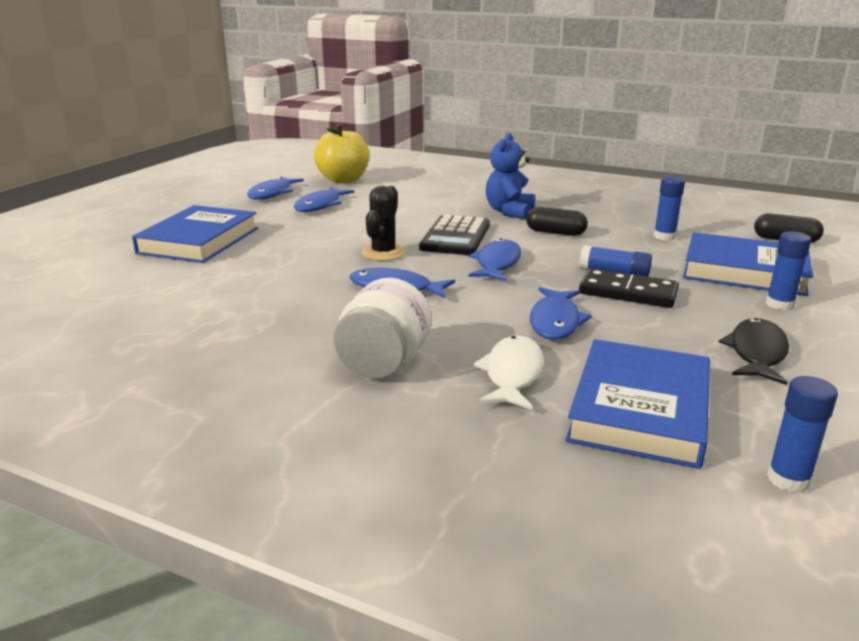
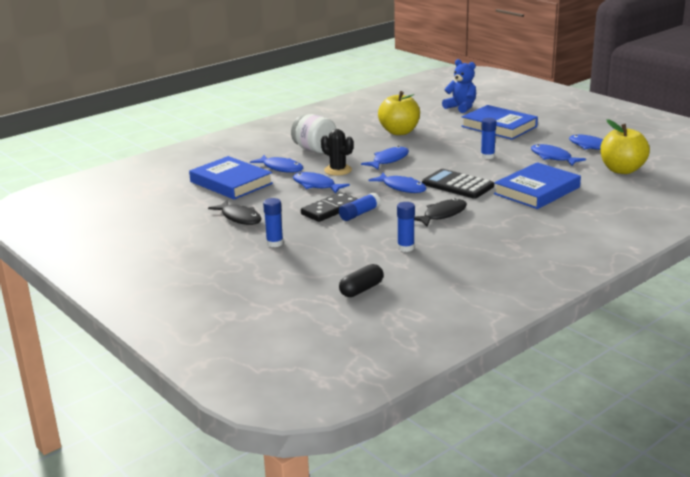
camera: 115 degrees right, 0 degrees up
black cactus [361,186,406,261] -> black cactus moved to [321,129,354,176]
white fish [473,335,543,410] -> blue fish [250,155,303,173]
blue teddy bear [486,133,535,219] -> blue teddy bear moved to [442,59,476,113]
black capsule [526,207,588,236] -> black fish [414,198,467,226]
blue book [683,232,813,296] -> blue book moved to [494,162,581,209]
blue glue stick [767,376,838,493] -> blue glue stick moved to [481,118,497,159]
none -> yellow apple [378,91,420,135]

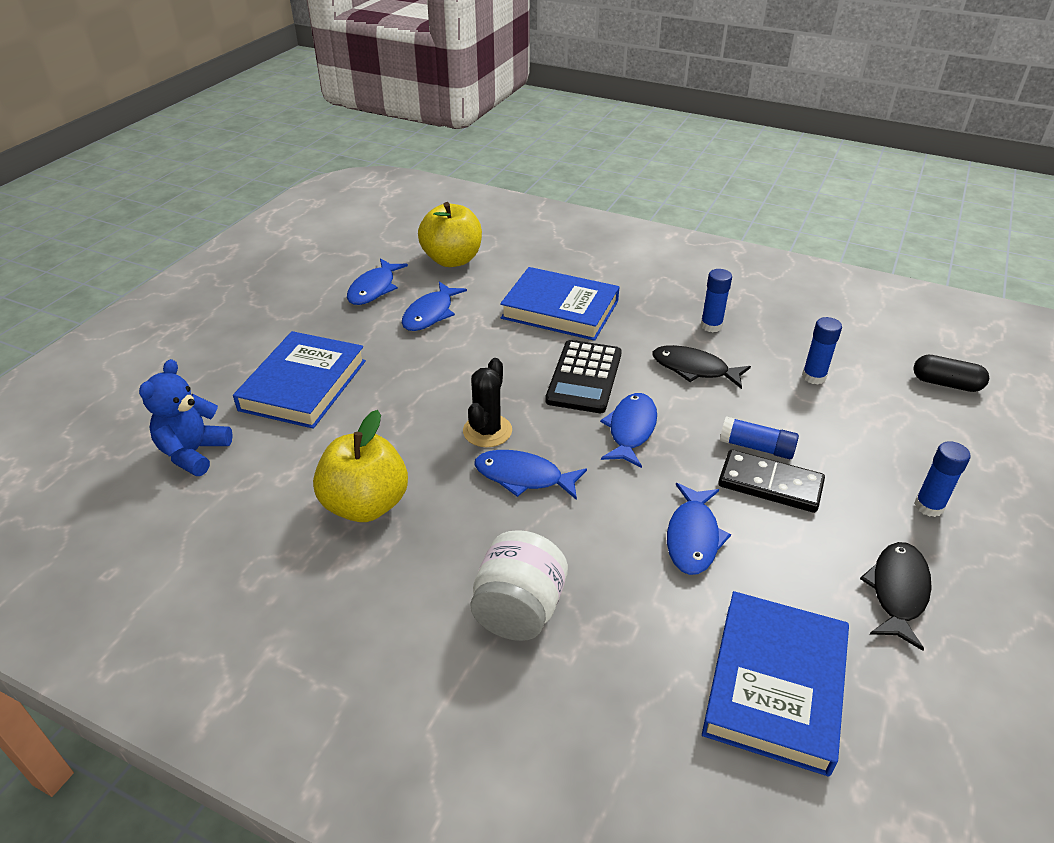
camera: 115 degrees left, 15 degrees up
blue fish [250,155,303,173] -> none
black cactus [321,129,354,176] -> black cactus moved to [463,358,512,447]
blue glue stick [481,118,497,159] -> blue glue stick moved to [701,269,732,332]

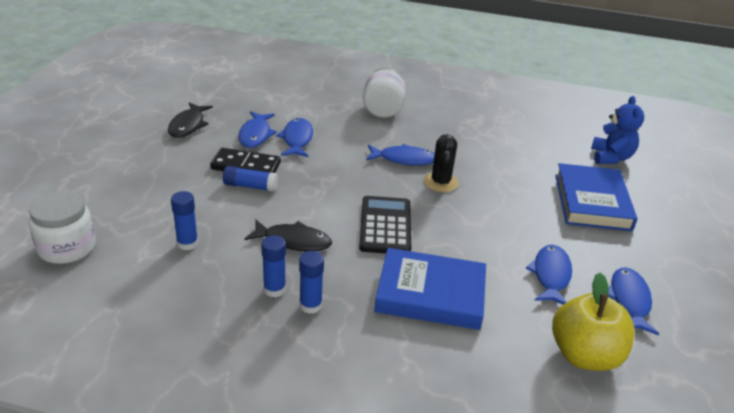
camera: 165 degrees right, 5 degrees down
yellow apple [313,410,408,522] -> none
blue fish [600,393,657,468] -> blue fish moved to [238,111,277,148]
blue book [702,591,849,777] -> none
black capsule [913,355,989,392] -> white jar [29,191,96,264]
blue glue stick [914,441,971,517] -> blue glue stick moved to [299,251,324,314]

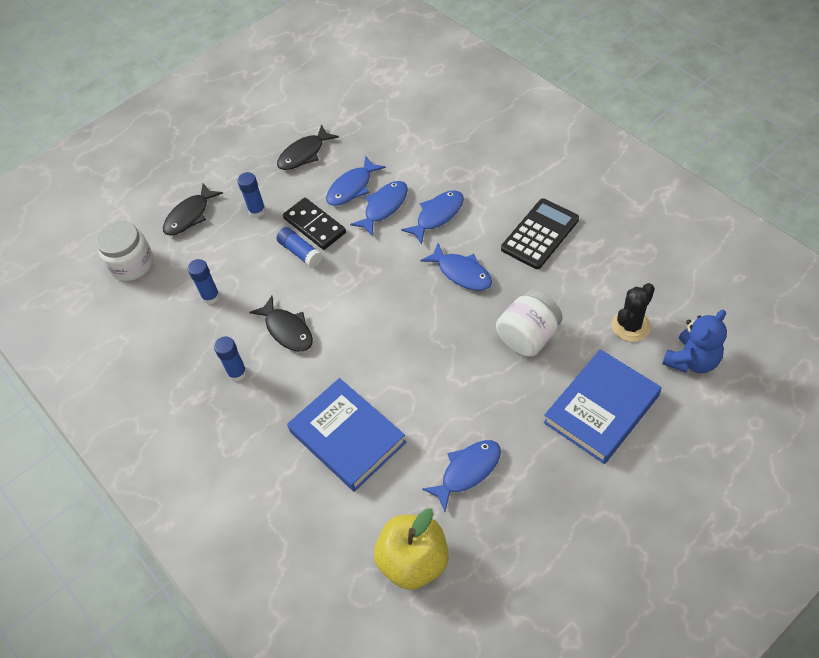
camera: 45 degrees right, 20 degrees up
blue glue stick [299,251,324,314] -> blue glue stick moved to [237,172,266,218]
black calculator [359,196,411,254] -> black calculator moved to [501,199,579,269]
white jar [363,67,405,118] -> white jar moved to [496,290,563,357]
black cactus [424,134,458,192] -> black cactus moved to [612,283,655,342]
blue fish [608,267,659,335] -> blue fish moved to [401,190,464,244]
none -> black fish [163,183,223,236]

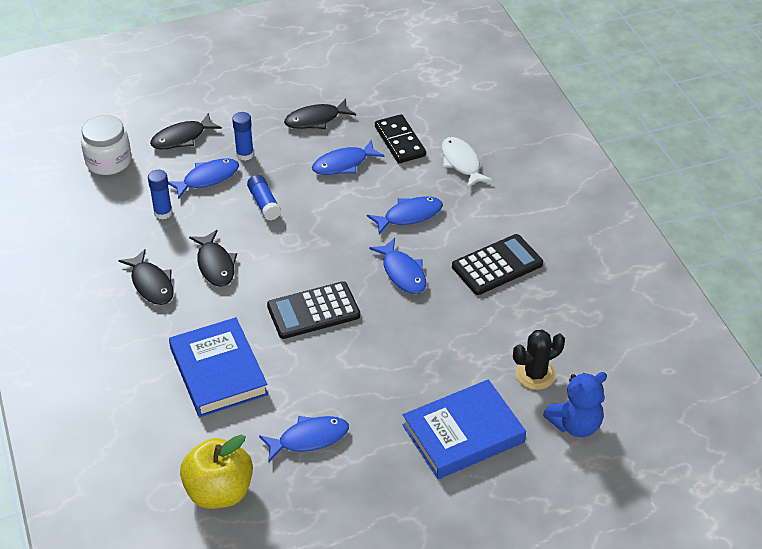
camera: 15 degrees right, 10 degrees down
blue glue stick [214,336,247,382] -> black fish [118,249,174,305]
black domino [283,198,346,250] -> black domino moved to [375,114,426,163]
blue fish [350,181,408,237] -> blue fish moved to [168,158,239,199]
white jar [496,290,563,357] -> none
none -> black calculator [267,281,360,339]
none -> white fish [442,137,493,188]

